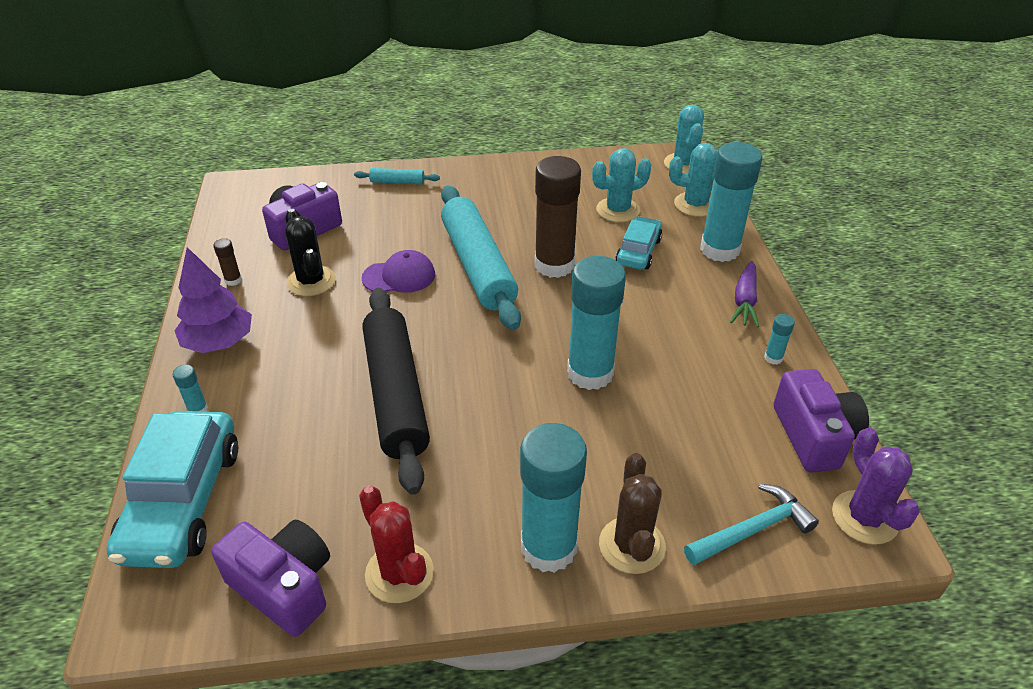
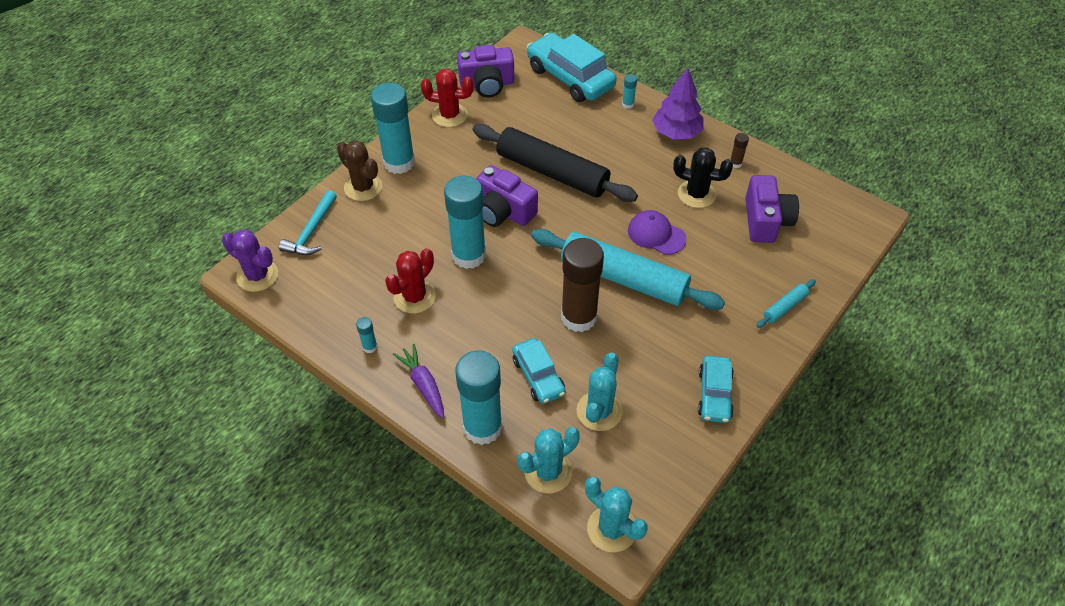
camera: 135 degrees right, 10 degrees up
purple cap [362,250,435,293] -> purple cap turned 90 degrees clockwise [628,210,687,255]
purple camera [774,369,869,472] -> purple camera moved to [476,165,538,227]
none -> red cactus [385,248,436,314]
none -> turquoise car [698,356,734,423]

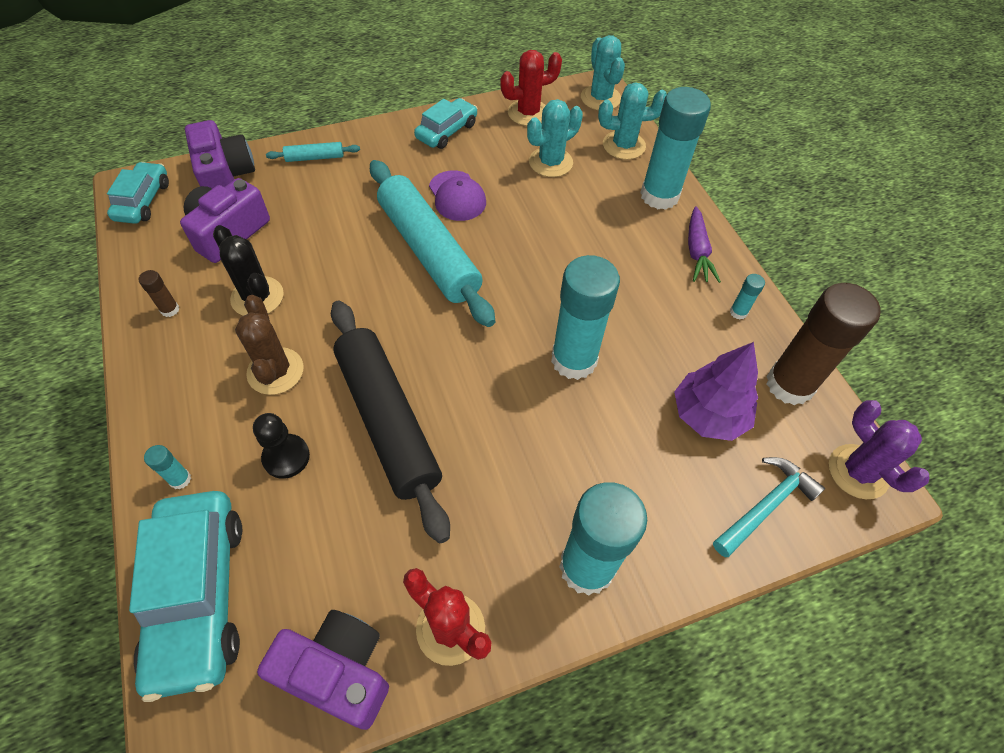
camera: 150 degrees left, 5 degrees up
brown cactus [337,140,382,201] -> brown cactus moved to [235,295,304,395]
red cactus [385,248,436,314] -> red cactus moved to [500,50,562,126]
purple camera [476,165,538,227] -> purple camera moved to [185,120,255,189]
turquoise car [512,338,566,404] -> turquoise car moved to [107,162,169,224]
brown glue stick [561,238,604,332] -> brown glue stick moved to [766,283,880,405]
purple cap [628,210,687,255] -> purple cap moved to [429,170,486,221]
purple tree [652,68,704,139] -> purple tree moved to [674,342,758,441]
none -> black pawn [253,413,310,479]

